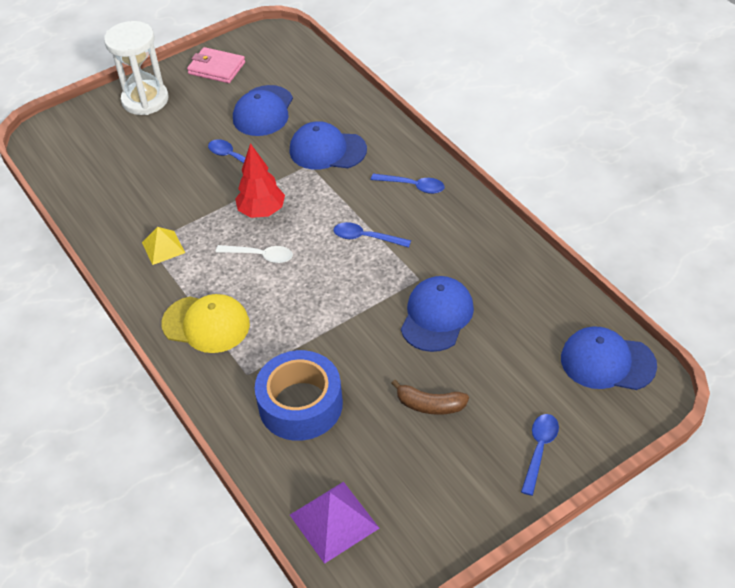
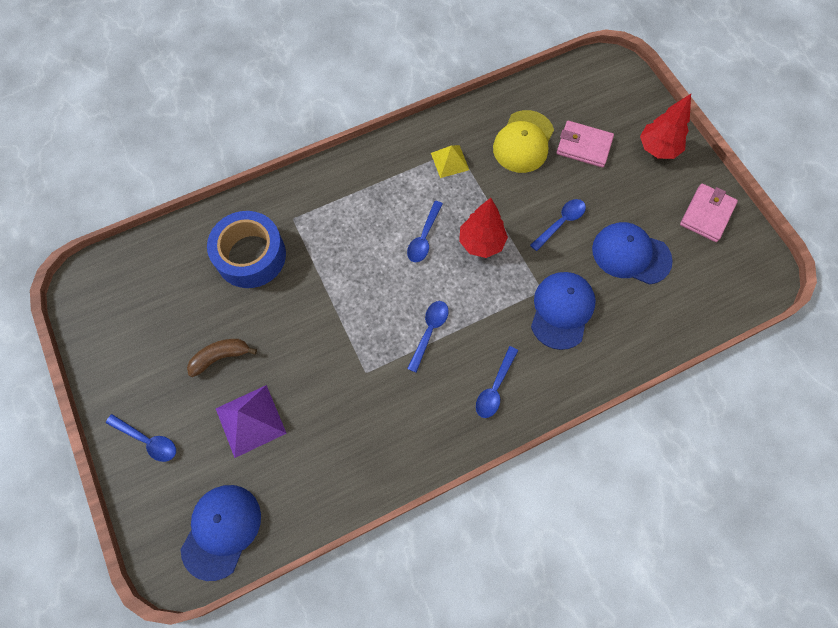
camera: 95 degrees right, 20 degrees up
white hourglass [104,21,169,115] -> red tree [640,94,691,159]
yellow cap [162,294,250,353] -> yellow cap moved to [493,110,554,173]
white spoon [216,245,293,263] -> blue spoon [407,201,443,262]
purple pyramid [290,482,380,564] -> purple pyramid moved to [216,385,287,458]
brown banana [391,380,469,415] -> brown banana turned 45 degrees clockwise [187,339,257,377]
blue cap [401,276,474,352] -> none
none -> pink wallet [556,121,614,168]

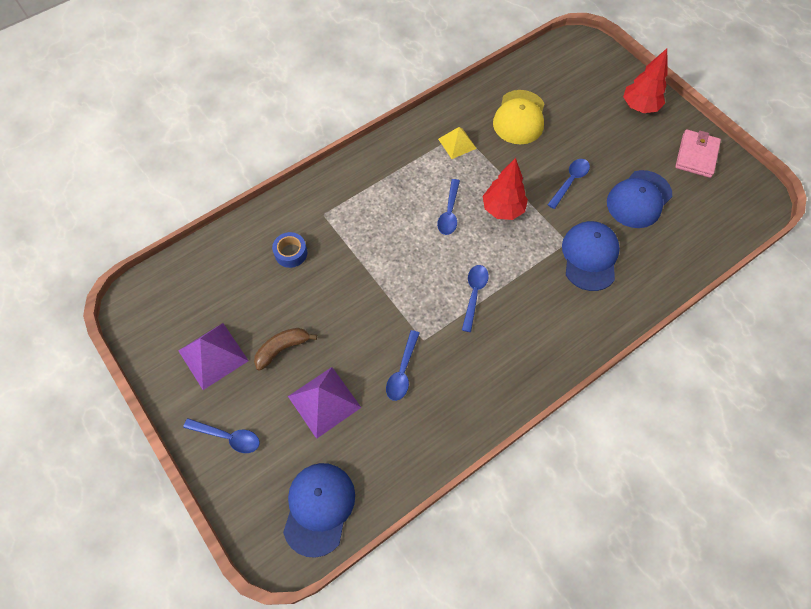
camera: 10 degrees left, 5 degrees down
blue tape [207,211,286,288] -> blue tape [272,232,307,268], size x0.49
blue spoon [476,346,518,418] -> blue spoon moved to [386,330,420,401]
pink wallet [556,121,614,168] -> none
blue cap [592,222,673,285] -> blue cap turned 60 degrees counterclockwise [607,170,672,228]
none -> purple pyramid [178,323,248,390]

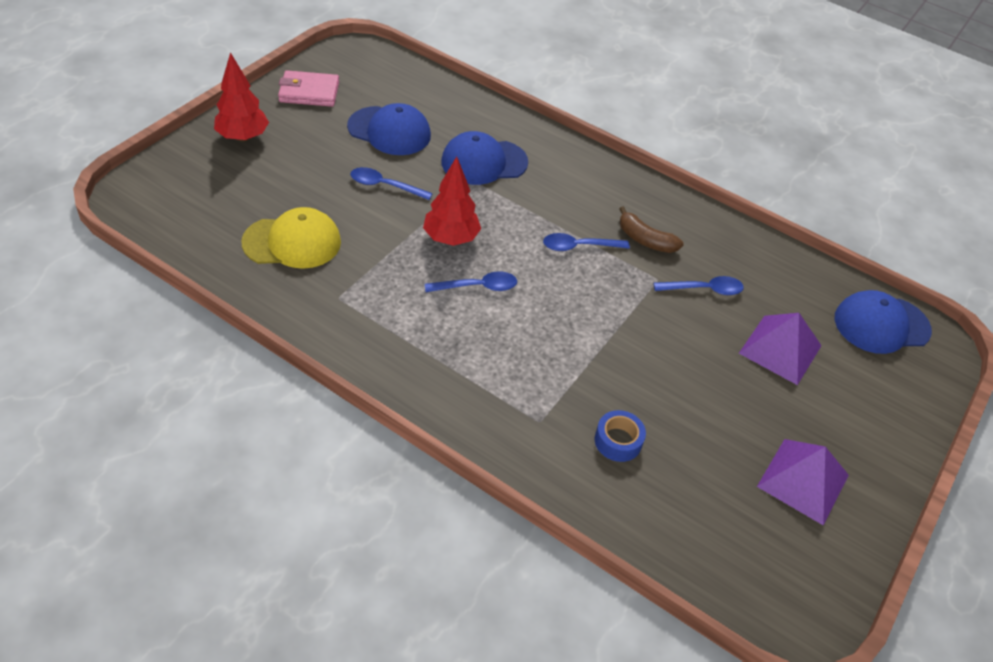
camera: 115 degrees left, 15 degrees down
blue spoon [183,418,260,453] -> none
brown banana [254,328,317,371] -> brown banana moved to [619,206,684,253]
yellow pyramid [438,127,477,159] -> none

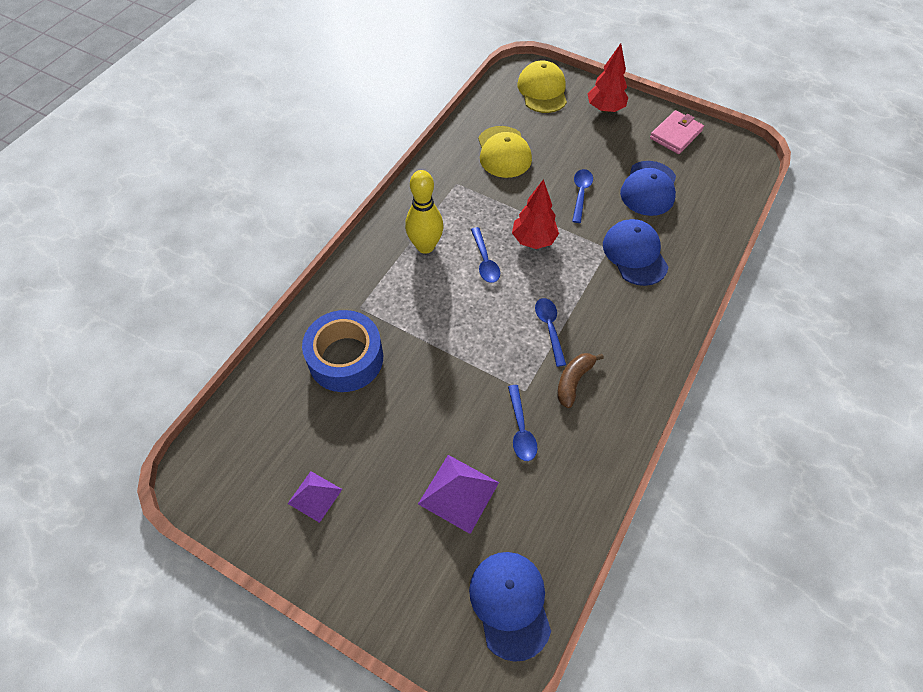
camera: 90 degrees right, 10 degrees up
pink wallet [278,70,339,107] -> pink wallet turned 45 degrees clockwise [650,110,704,154]
blue tape [595,410,646,462] -> blue tape [302,310,383,392], size x2.05
purple pyramid [757,439,849,525] -> purple pyramid [288,471,342,523], size x0.65
none -> yellow bowling pin [405,170,443,254]
none -> yellow cap [517,61,567,113]

